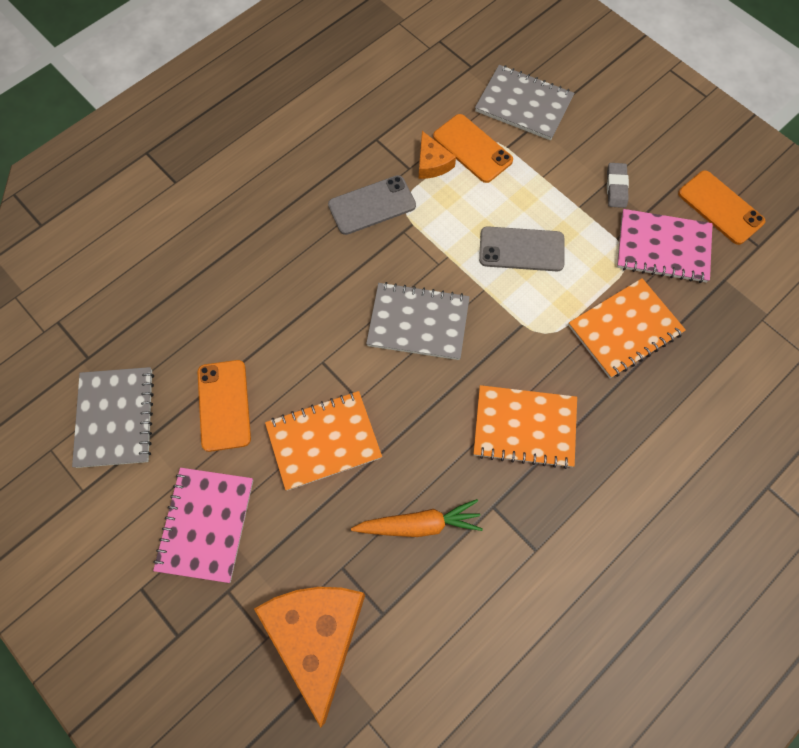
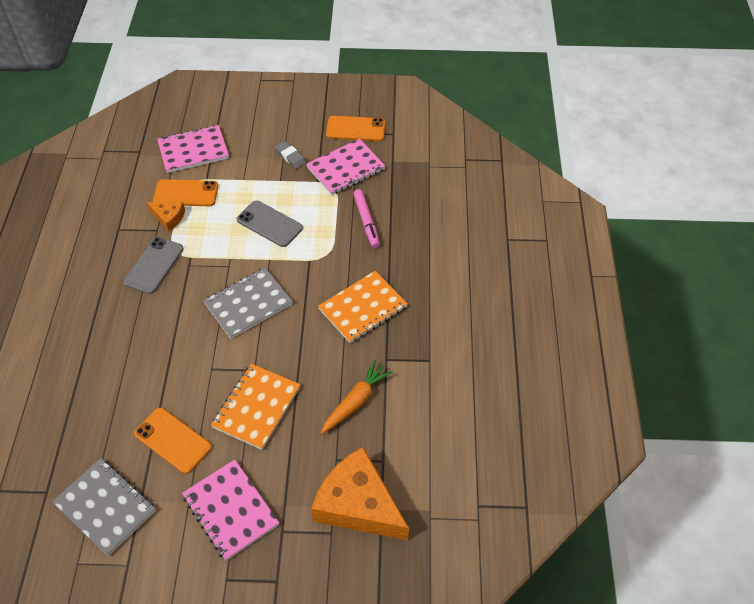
camera: 45 degrees left, 15 degrees down
grey notebook [475,65,575,140] -> pink notebook [157,125,229,173]
grey phone [479,226,564,271] -> grey phone turned 75 degrees clockwise [237,200,303,247]
orange notebook [568,278,686,378] -> pink marker [353,189,380,248]

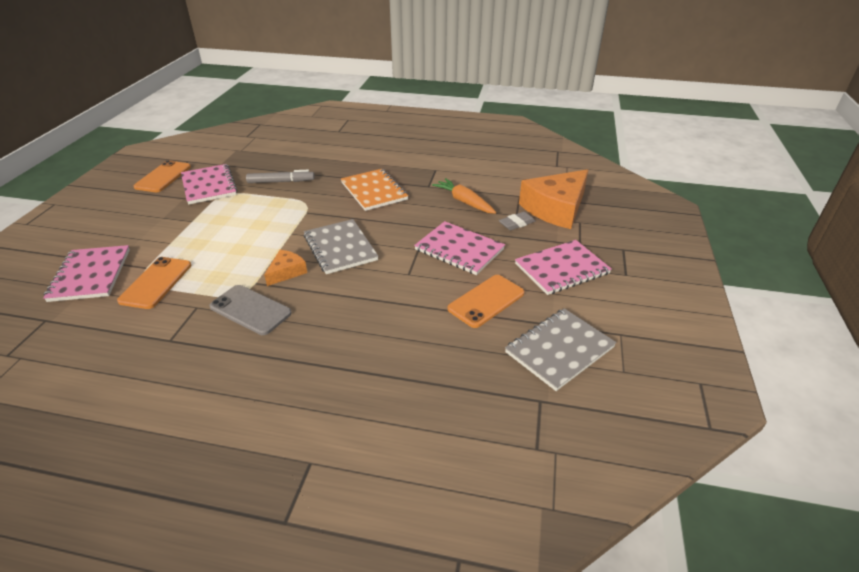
camera: 80 degrees left, 15 degrees down
orange cheese [147,202,185,231] -> orange cheese moved to [264,250,307,286]
orange notebook [211,364,300,450] -> pink notebook [414,221,505,275]
grey phone [237,200,303,247] -> none
grey eraser [275,141,306,169] -> grey eraser moved to [499,212,536,230]
pink marker [353,189,380,248] -> grey marker [246,170,315,183]

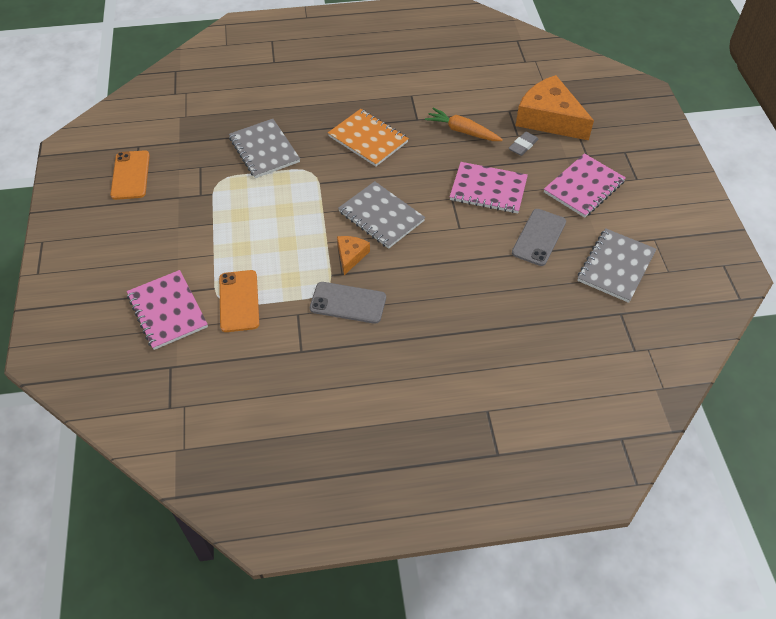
camera: 20 degrees left, 15 degrees up
pink notebook [181,164,237,204] -> none
grey marker [246,170,315,183] -> grey notebook [229,119,300,178]
orange phone [448,275,524,328] -> grey phone [512,209,566,266]
orange cheese [519,169,588,229] -> orange cheese turned 105 degrees clockwise [515,75,594,140]

